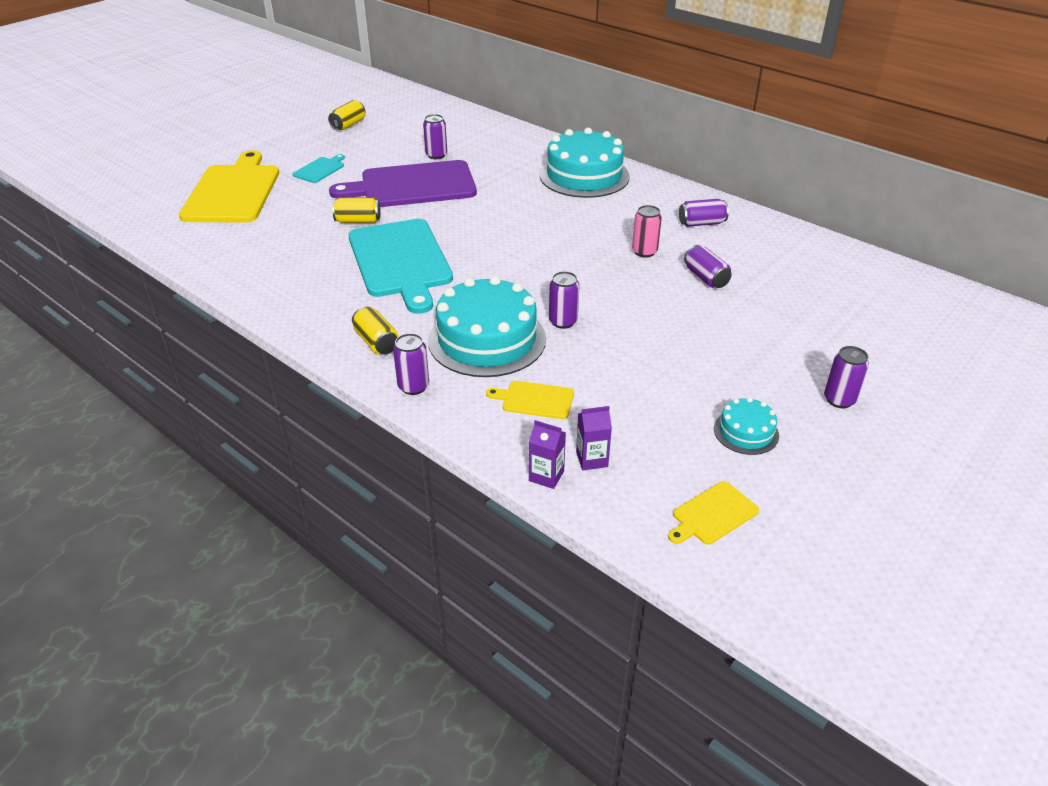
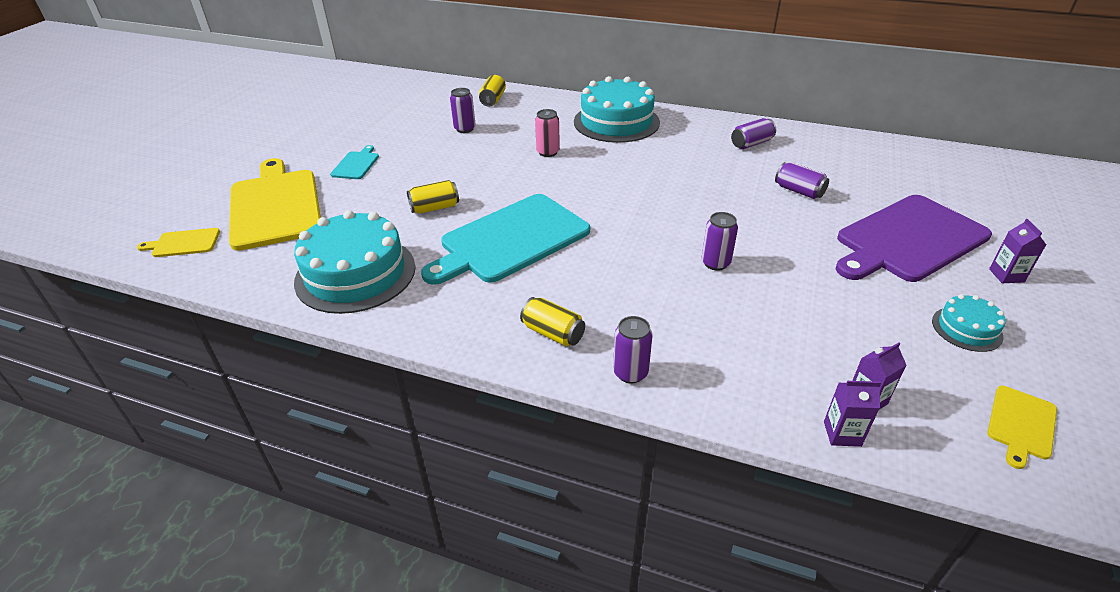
camera: 20 degrees left, 0 degrees up
yellow can [328,100,365,130] -> yellow can moved to [479,75,506,106]
purple cutting board [329,160,477,207] -> purple cutting board moved to [836,195,992,282]
turquoise cutting board [348,219,453,314] -> turquoise cutting board turned 90 degrees clockwise [421,194,590,285]
turquoise cake [428,276,546,377] -> turquoise cake moved to [294,210,415,314]
yellow cutting board [486,381,574,419] -> yellow cutting board moved to [137,228,220,257]
pink can [632,205,662,258] -> pink can moved to [535,109,560,157]
purple can [824,346,869,408] -> purple carton [989,219,1046,283]

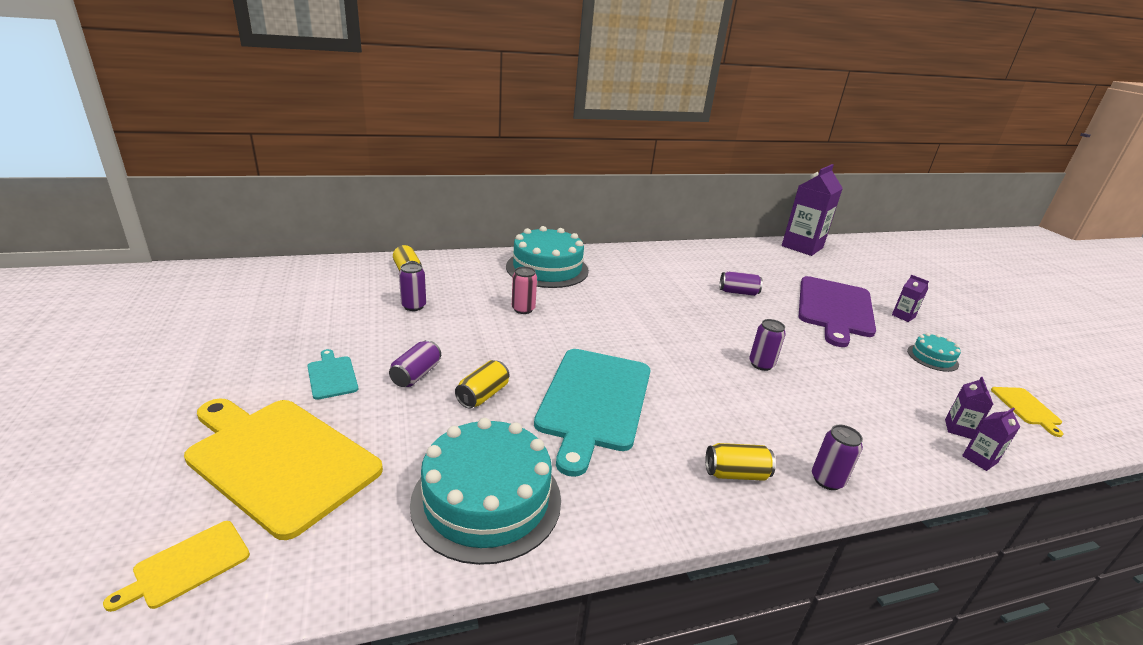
camera: 40 degrees left, 10 degrees down
purple can [731,118,776,149] -> purple can moved to [389,340,441,387]
none -> purple carton [782,164,843,256]

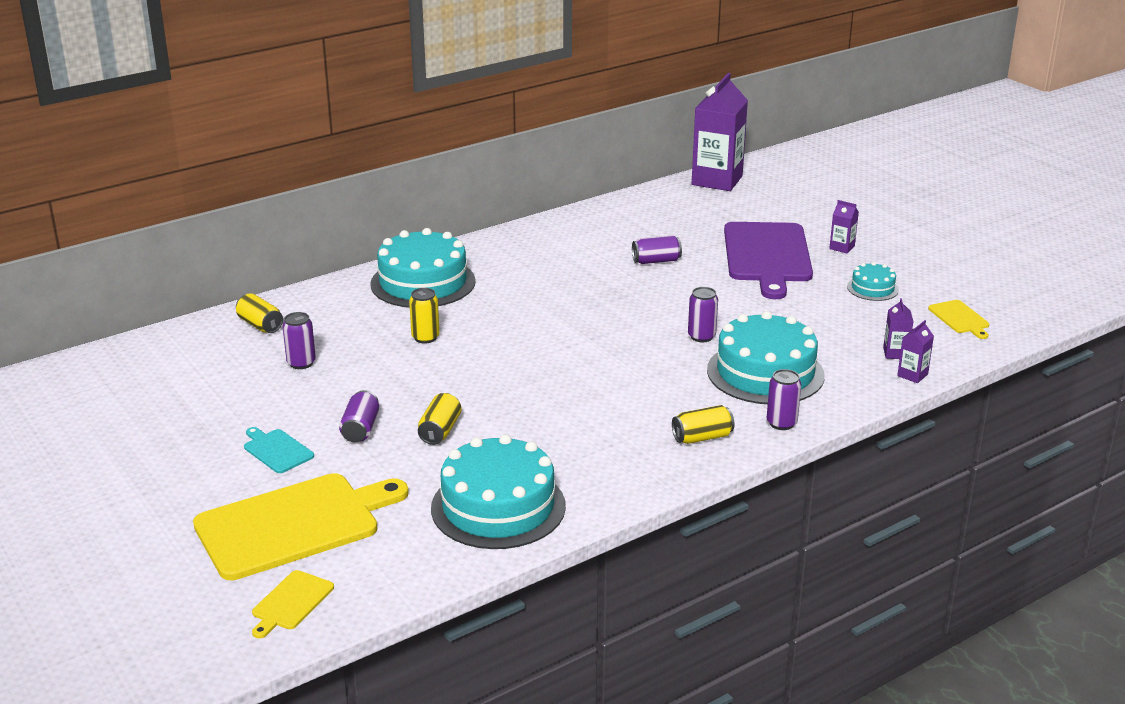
camera: 15 degrees left, 0 degrees up
yellow cutting board [184,399,383,540] -> yellow cutting board turned 135 degrees clockwise [193,473,409,580]
pink can [512,266,537,314] -> yellow can [409,288,440,344]
turquoise cutting board [534,349,650,477] -> none
none -> turquoise cake [707,311,825,404]

